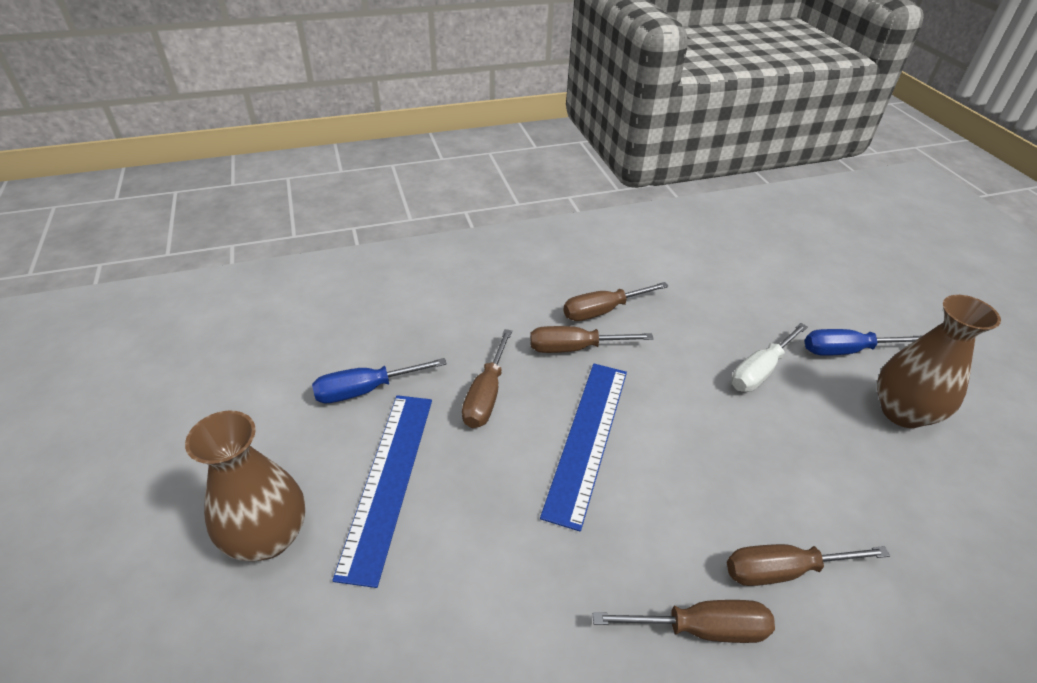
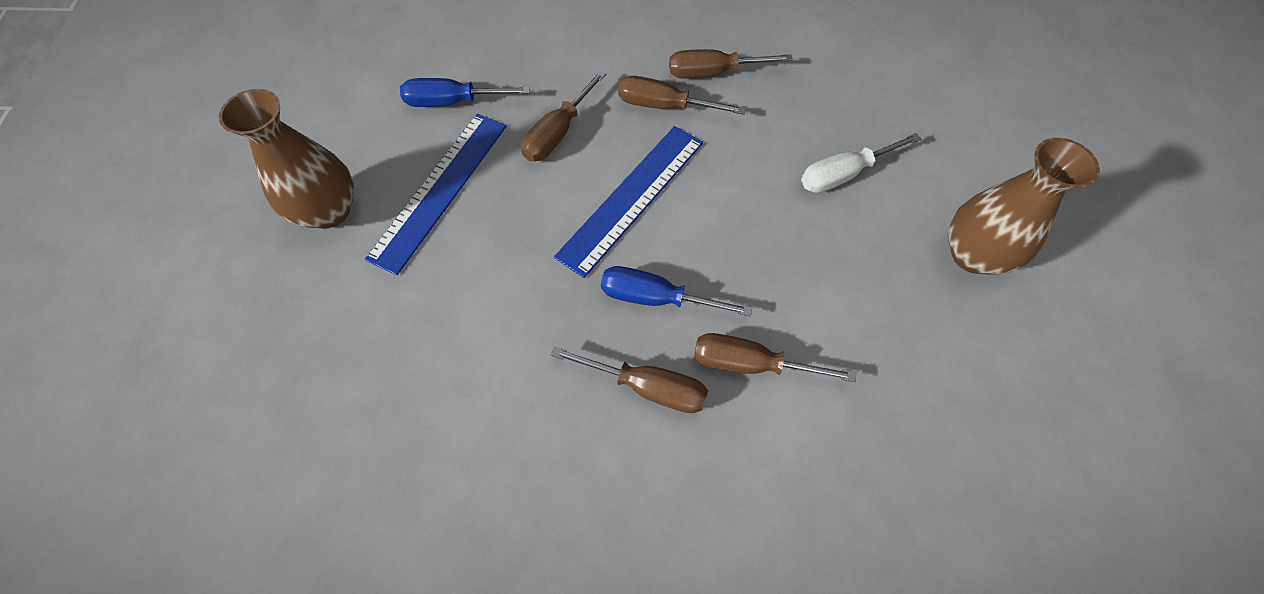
camera: 20 degrees right, 20 degrees up
blue screwdriver [805,329,922,356] -> blue screwdriver moved to [601,266,752,316]

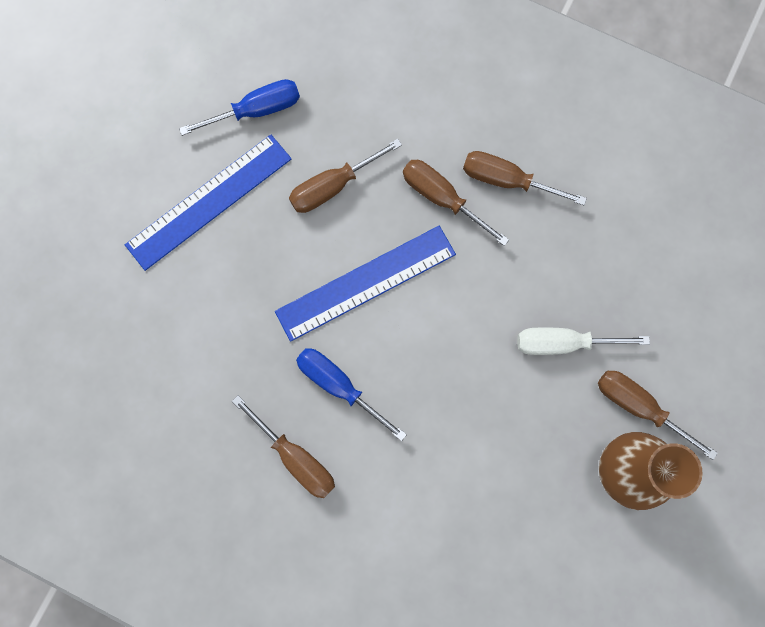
camera: 25 degrees right, 15 degrees up
brown vase [219,89,354,229] -> none
blue screwdriver [400,78,530,107] -> blue screwdriver turned 135 degrees clockwise [179,79,300,136]
brown screwdriver [694,333,856,382] -> brown screwdriver moved to [598,371,718,460]

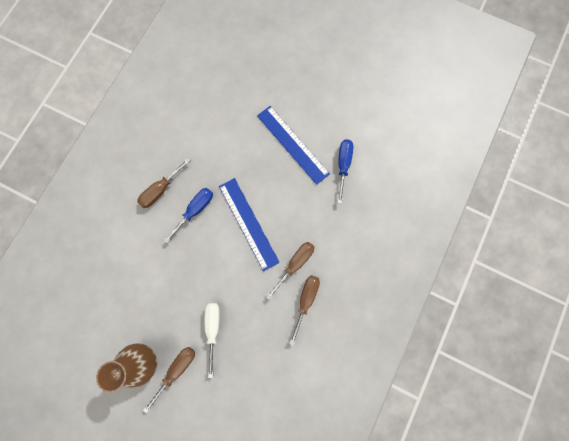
camera: 90 degrees right, 0 degrees up
blue screwdriver [179,79,300,136] -> blue screwdriver turned 150 degrees counterclockwise [338,139,353,204]
brown screwdriver [289,139,402,213] -> none

